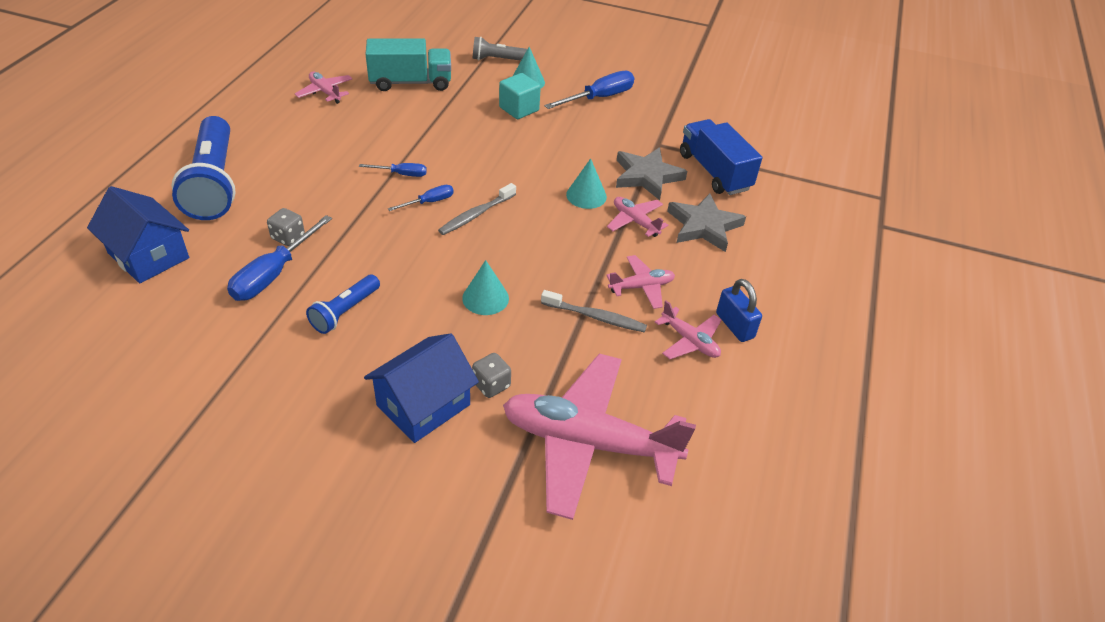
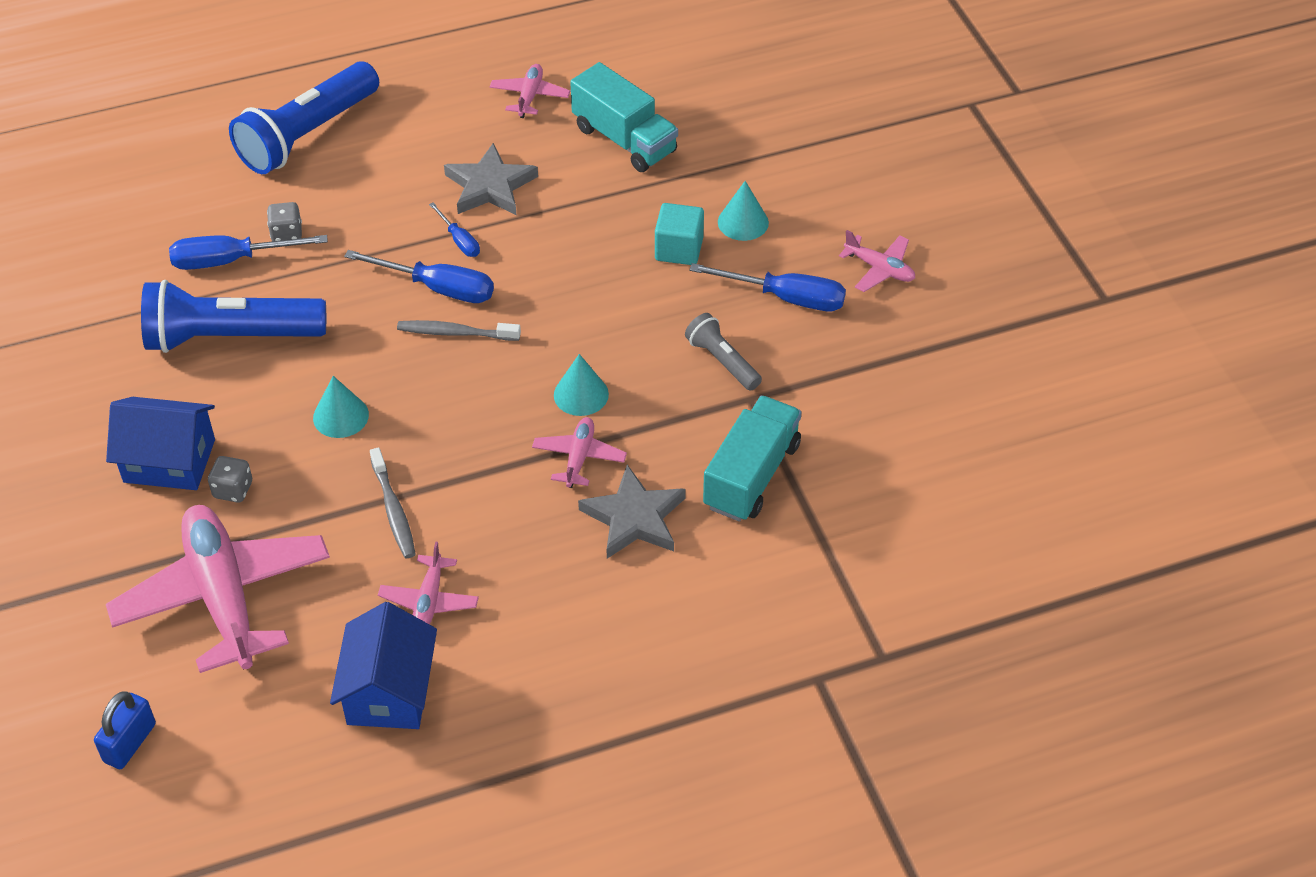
camera: 55 degrees right, 5 degrees up
blue house [87,186,189,283] -> blue house moved to [330,602,437,729]
blue flashlight [306,274,380,334] -> blue flashlight [141,280,326,353], size x1.97
blue screwdriver [388,185,454,211] -> blue screwdriver [344,250,494,303], size x1.79
grey flashlight [472,37,527,61] -> grey flashlight moved to [685,313,762,391]
pink plane [606,255,675,309] -> pink plane moved to [839,230,915,292]
grey star [616,147,687,200] -> grey star moved to [444,143,538,215]
blue truck [680,119,762,195] -> turquoise truck [703,395,801,522]
blue padlock [716,279,762,342] -> blue padlock moved to [94,691,156,769]

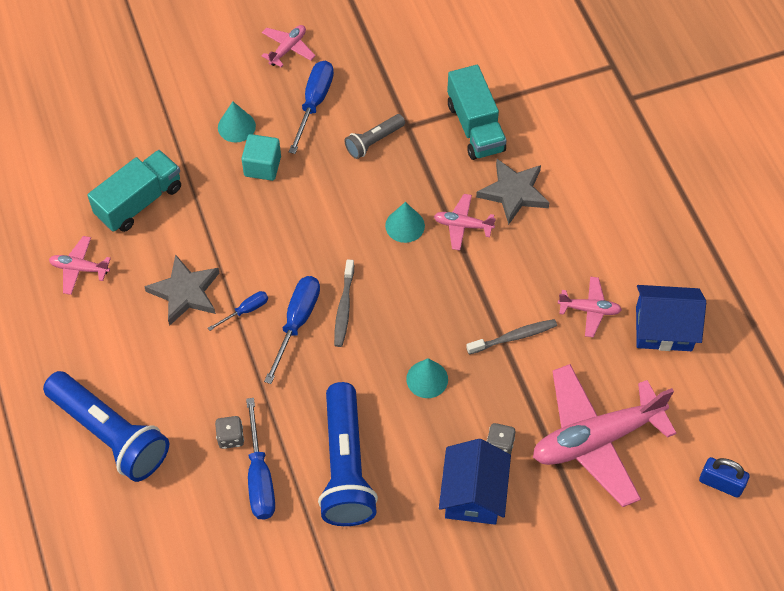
camera: 90 degrees left, 10 degrees up
turquoise truck [703,395,801,522] -> turquoise truck turned 135 degrees counterclockwise [447,65,507,160]

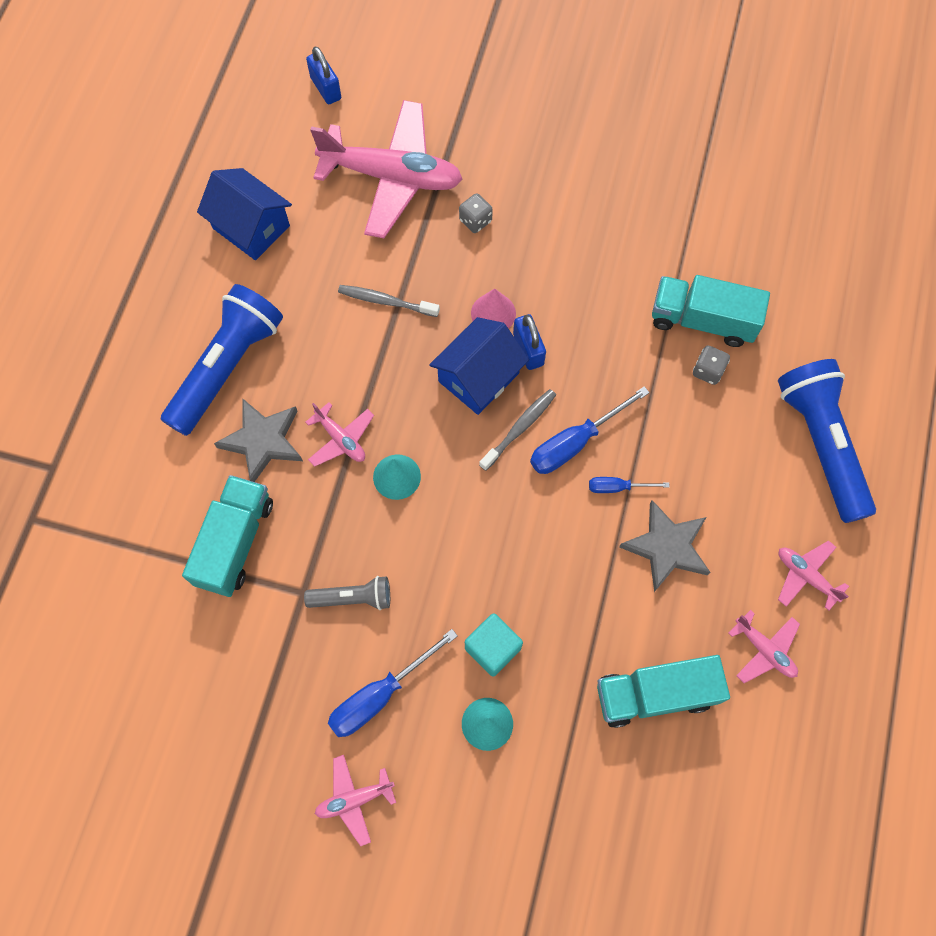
camera: 145 degrees left, 10 degrees up
blue screwdriver [246,398,275,519] -> turquoise truck [652,275,770,347]
blue flashlight [318,382,378,526] -> blue flashlight moved to [161,284,283,436]
turquoise cone [406,358,448,398] -> pink cone [471,289,516,329]
blue house [439,439,511,525] -> blue house moved to [429,317,529,415]
pink plane [558,277,622,337] -> pink plane moved to [778,540,849,611]
none -> blue padlock [513,314,546,370]

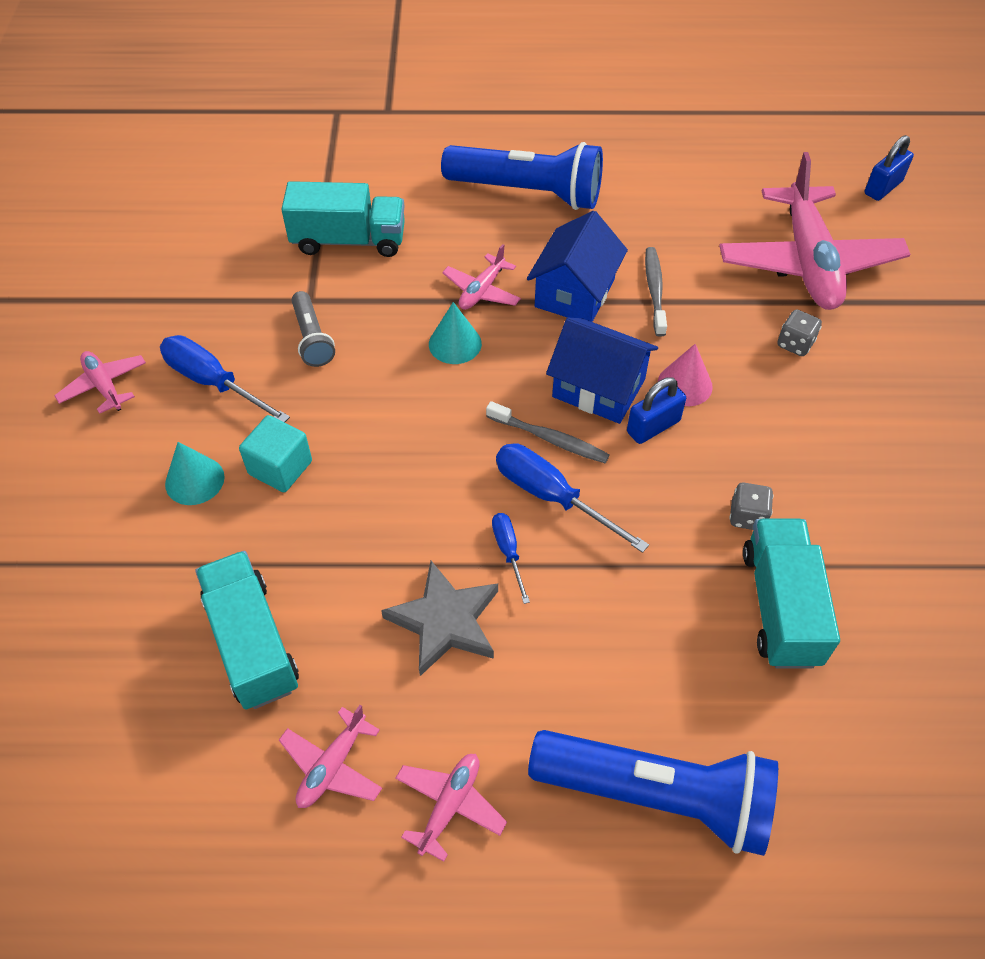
camera: 75 degrees right, 15 degrees down
blue house [197,168,292,260] -> blue house moved to [527,211,628,322]
grey star [214,398,303,482] -> none
grey dice [693,346,730,385] -> grey dice moved to [729,482,773,530]
blue flashlight [778,359,876,523] -> blue flashlight turned 45 degrees clockwise [528,730,778,856]

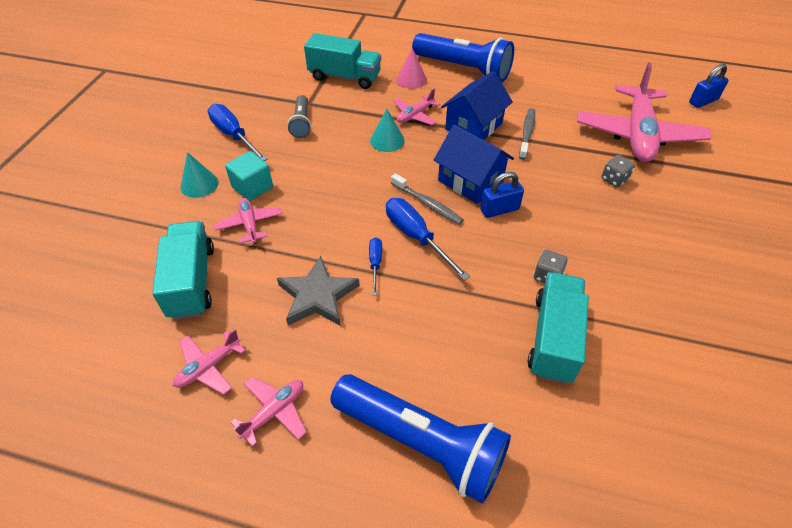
camera: 15 degrees right, 5 degrees down
pink plane [54,351,146,414] -> pink plane moved to [214,198,282,244]
pink cone [658,344,713,406] -> pink cone moved to [396,48,427,89]

